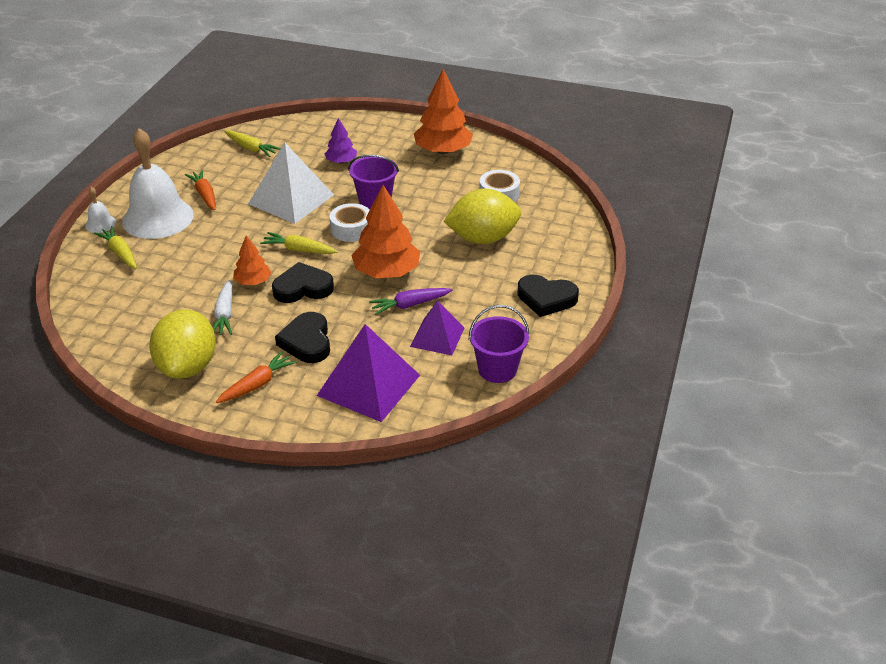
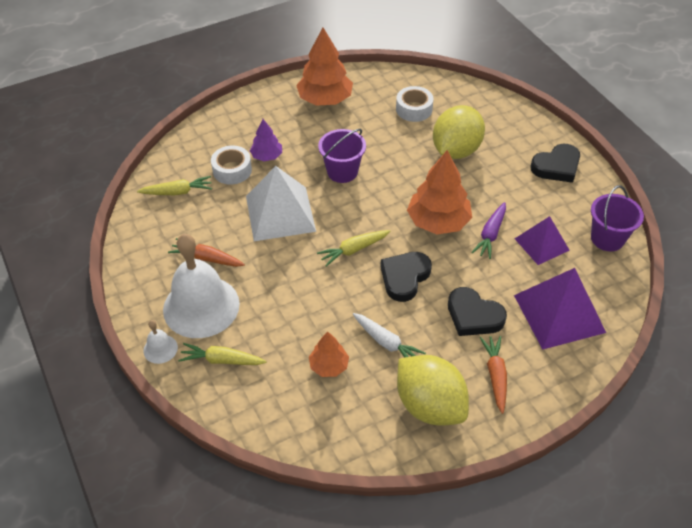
camera: 45 degrees left, 10 degrees up
orange tree [233,235,271,285] -> orange tree moved to [309,332,349,377]
white tape [330,203,370,242] -> white tape moved to [211,145,252,185]

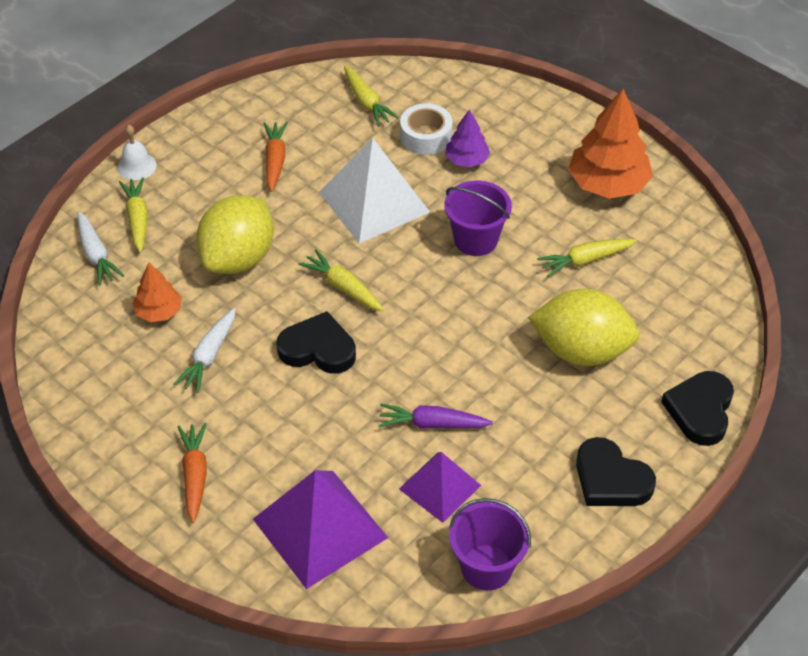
camera: 70 degrees right, 0 degrees up
white bell [163,234,240,338] -> none
white tape [396,86,433,122] -> none
yellow lemon [397,355,469,426] -> yellow lemon moved to [196,195,274,274]
orange tree [407,150,472,234] -> none
black heart [448,287,507,336] -> black heart moved to [661,371,734,446]
orange carrot [480,336,507,414] -> orange carrot turned 75 degrees counterclockwise [178,423,207,523]
none -> white carrot [78,211,124,286]
none -> yellow carrot [537,239,637,277]

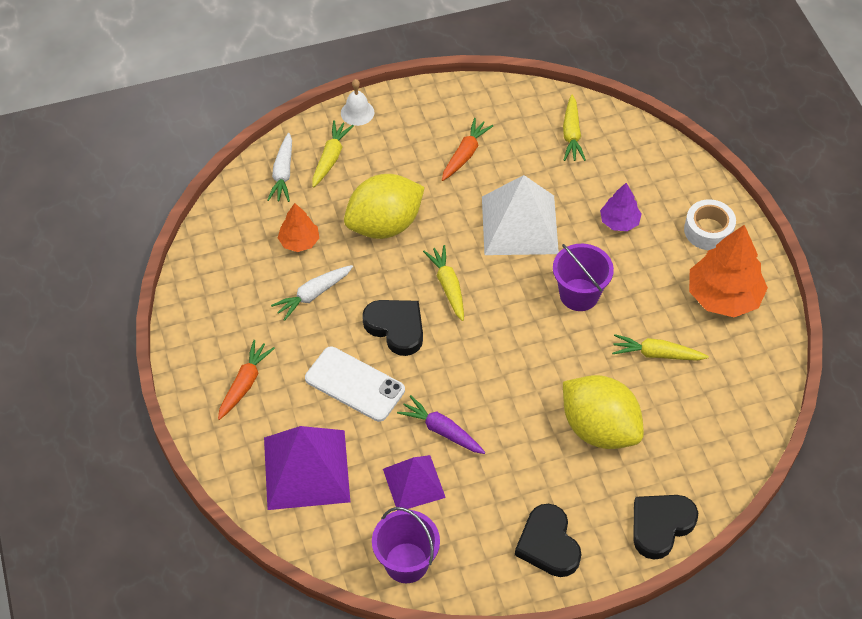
camera: 30 degrees right, 5 degrees up
white tape [400,103,452,155] -> white tape moved to [684,199,736,250]
none -> white phone [305,347,405,422]

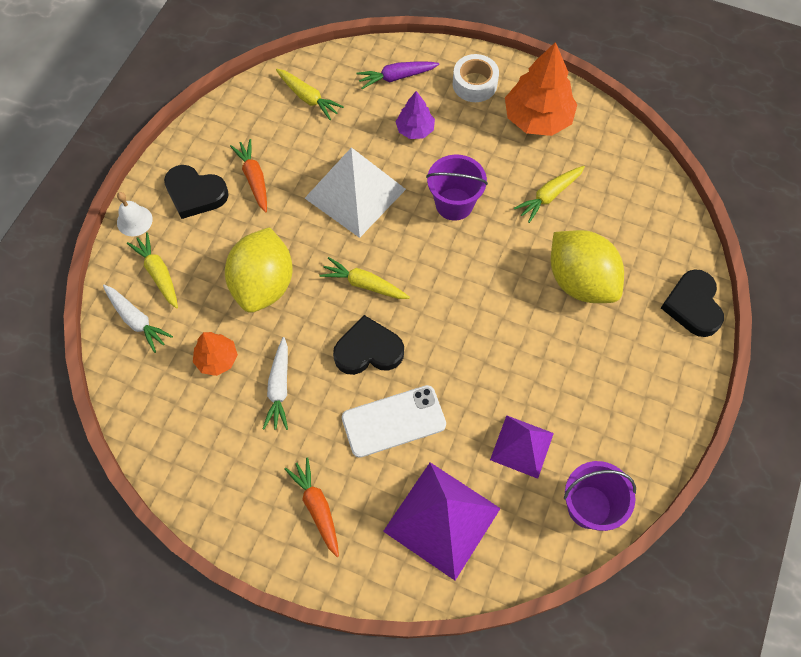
camera: 50 degrees left, 10 degrees up
purple carrot [397,395,485,454] -> purple carrot moved to [357,62,439,89]
black heart [515,504,582,577] -> black heart moved to [164,165,229,219]
yellow lemon [563,375,644,449] -> yellow lemon turned 60 degrees clockwise [551,230,624,303]

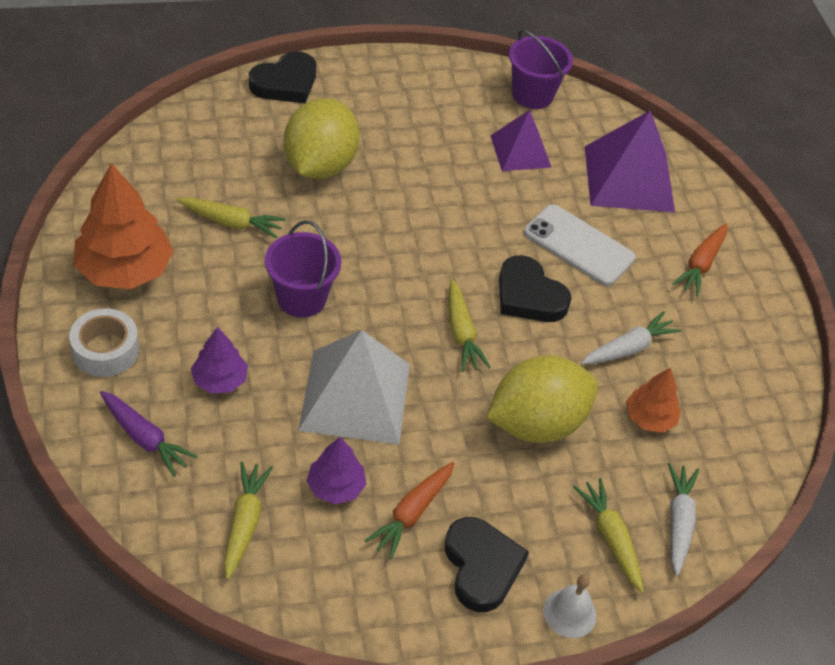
camera: 130 degrees left, 15 degrees down
yellow carrot [127,232,178,308] -> yellow carrot turned 135 degrees clockwise [573,478,644,593]
none -> purple tree [307,437,366,504]

